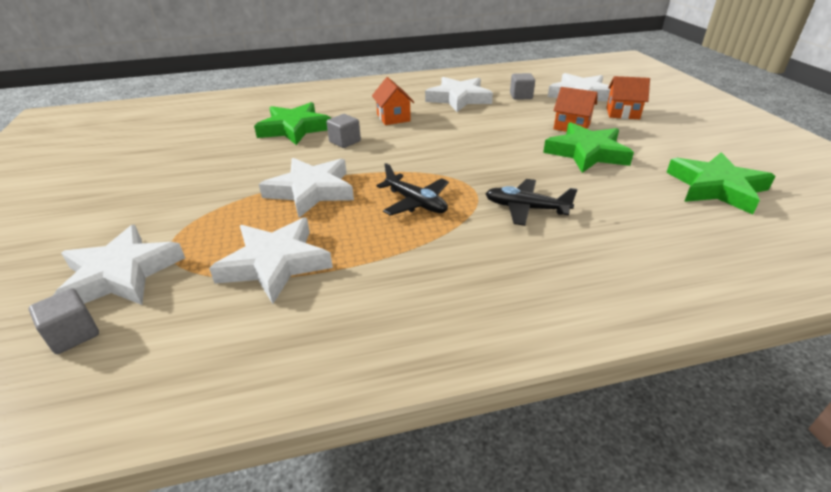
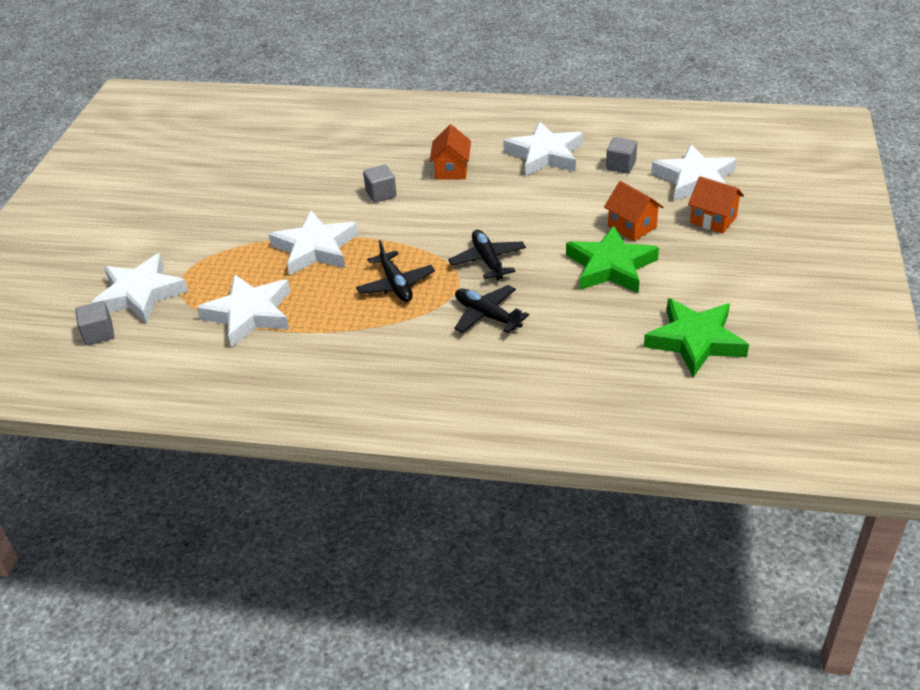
camera: 25 degrees right, 5 degrees up
green star [254,102,331,145] -> none
none -> black plane [448,230,526,280]

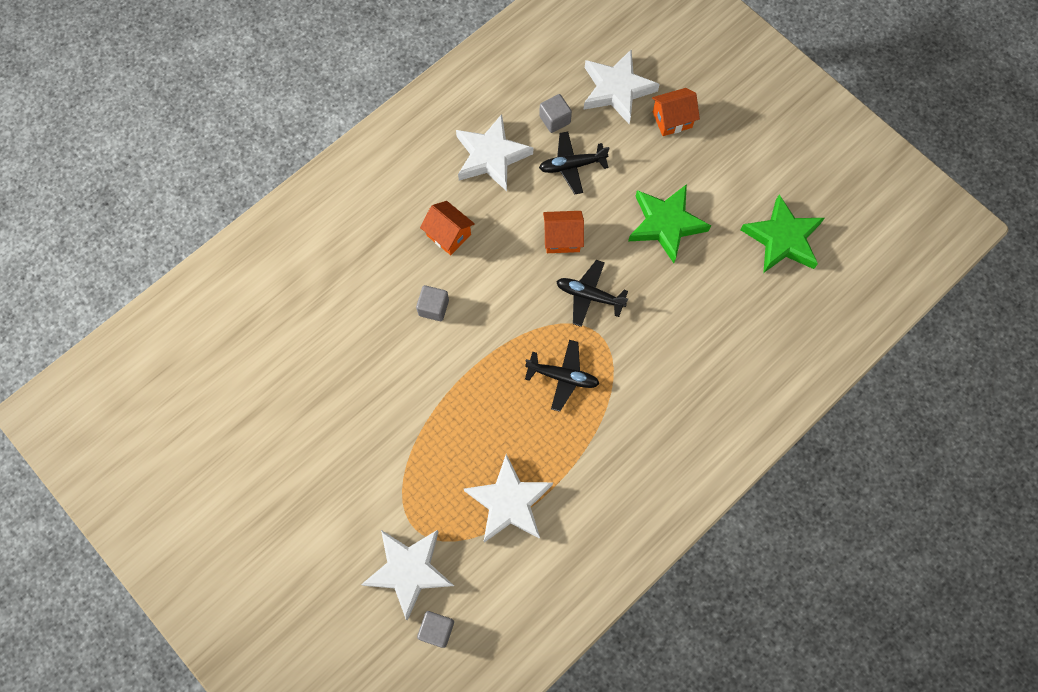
camera: 55 degrees left, 30 degrees up
white star [269,211,358,276] -> none
black plane [454,285,529,333] -> black plane moved to [539,132,610,194]
orange house [604,181,663,241] -> orange house moved to [543,211,584,253]

